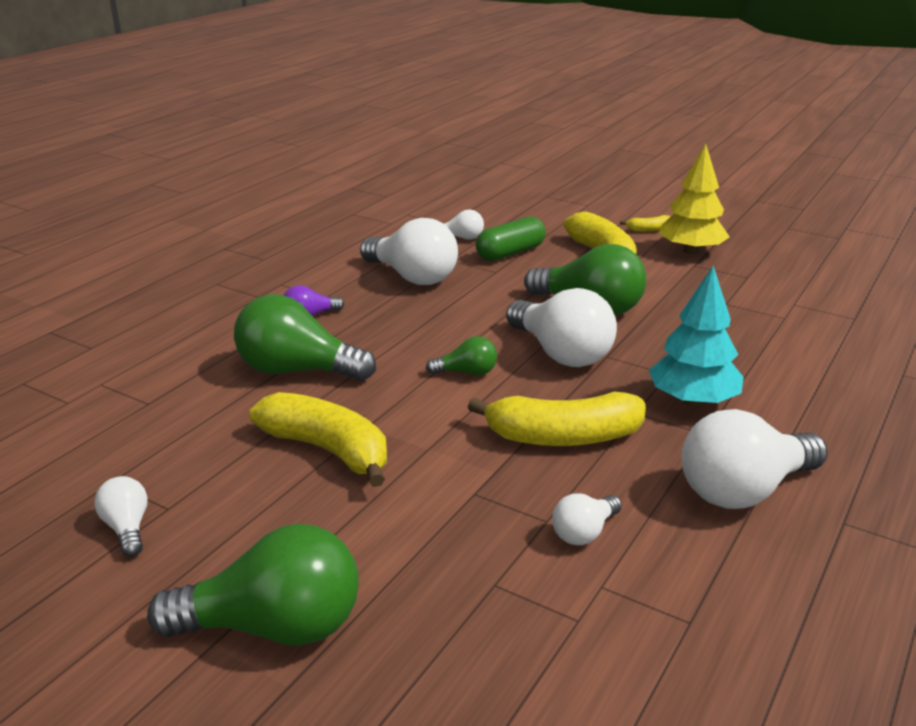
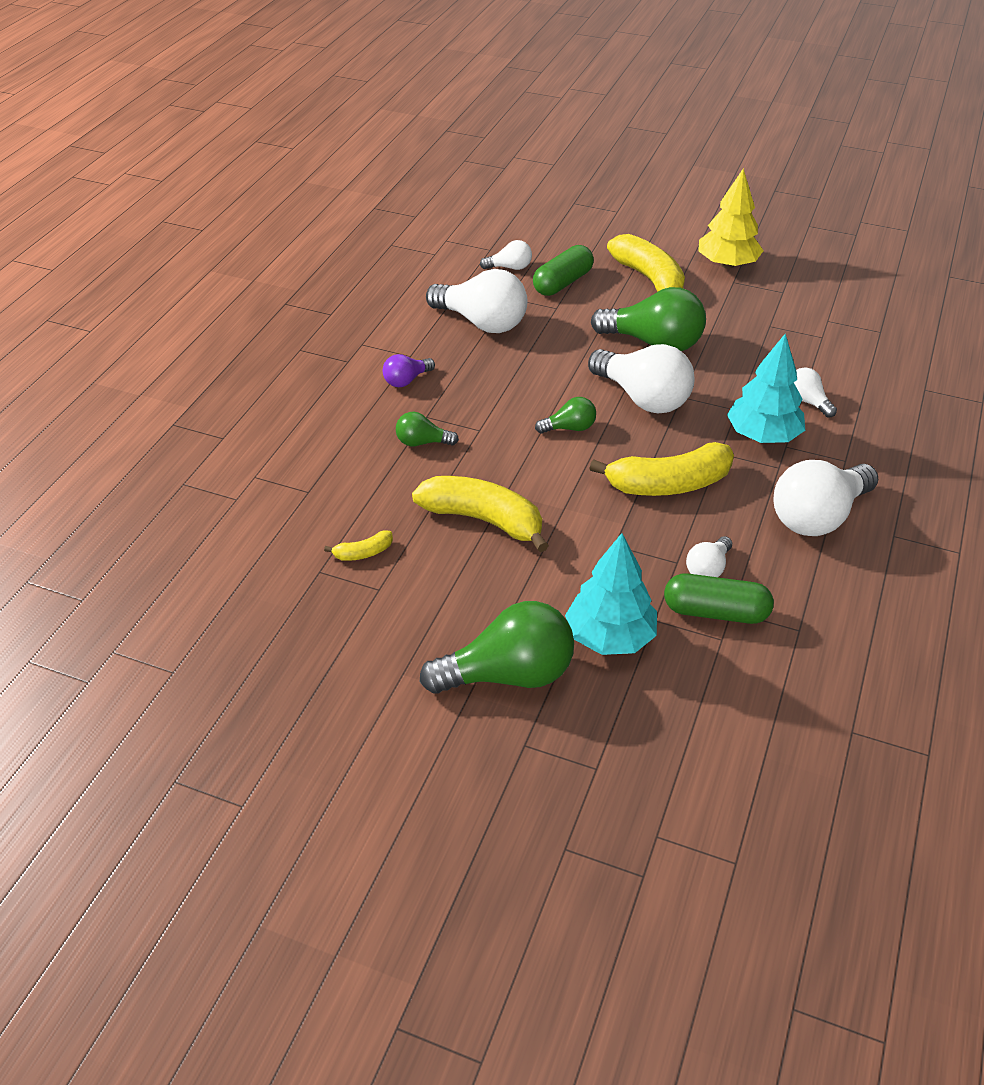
camera: 10 degrees left, 15 degrees up
white light bulb [94,476,147,557] -> white light bulb moved to [794,368,837,418]
green light bulb [234,294,376,381] -> green light bulb [396,412,459,446], size x0.50
yellow banana [620,215,670,232] -> yellow banana moved to [324,531,393,561]
none -> turquoise tree [565,533,657,655]
none -> green capsule [664,573,774,624]

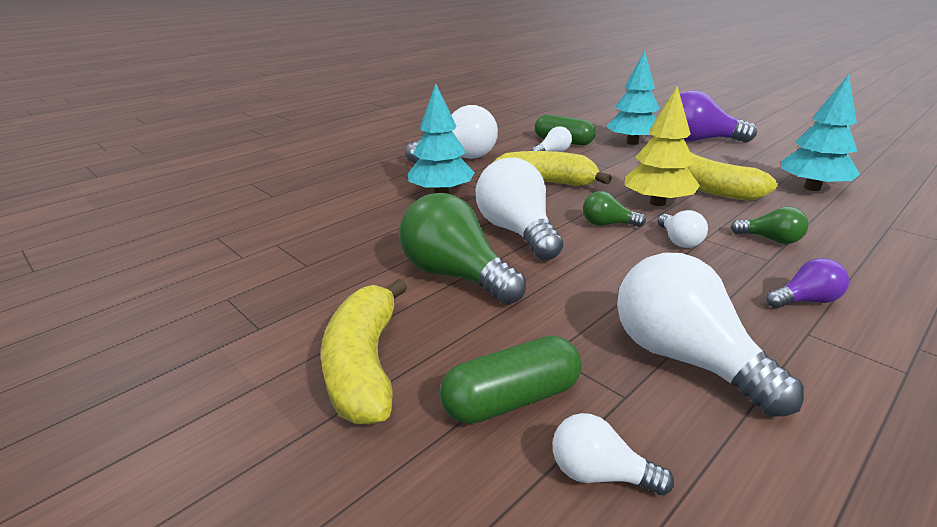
camera: 155 degrees left, 15 degrees down
yellow banana [324,531,393,561] -> turquoise tree [781,74,860,191]
green light bulb [420,601,574,694] -> purple light bulb [680,90,757,143]
yellow tree [698,168,763,269] -> yellow tree moved to [625,86,700,206]
white light bulb [794,368,837,418] -> white light bulb moved to [658,210,708,248]

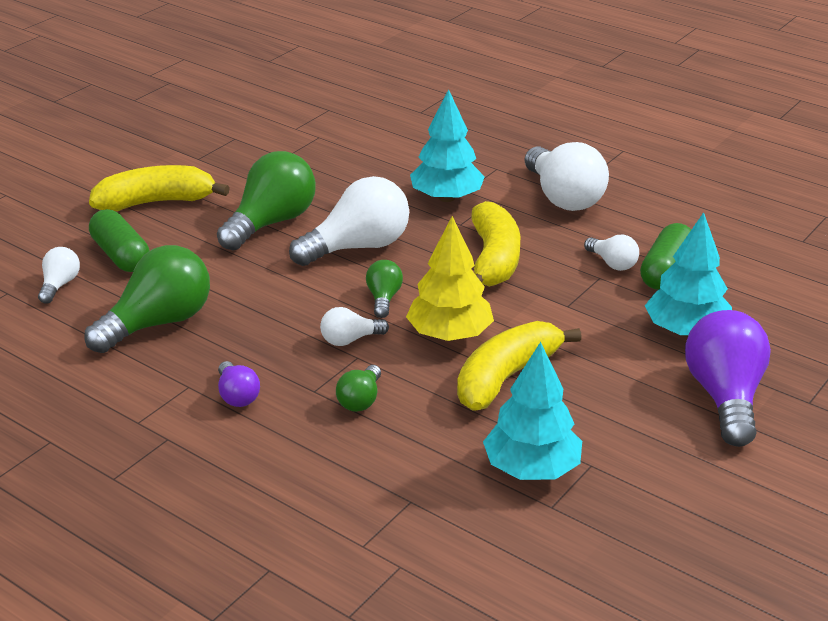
camera: 80 degrees right, 5 degrees up
white light bulb [617,253,804,417] -> green light bulb [85,245,210,353]

